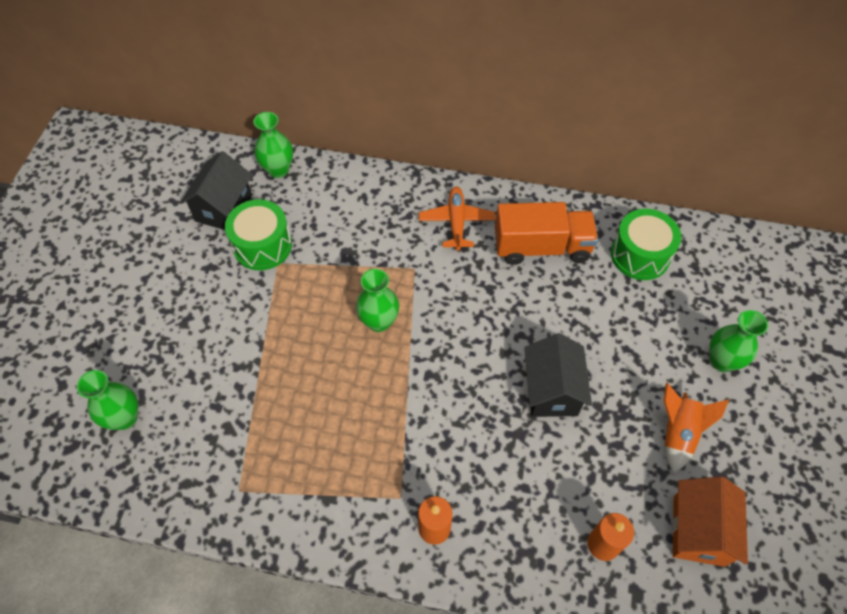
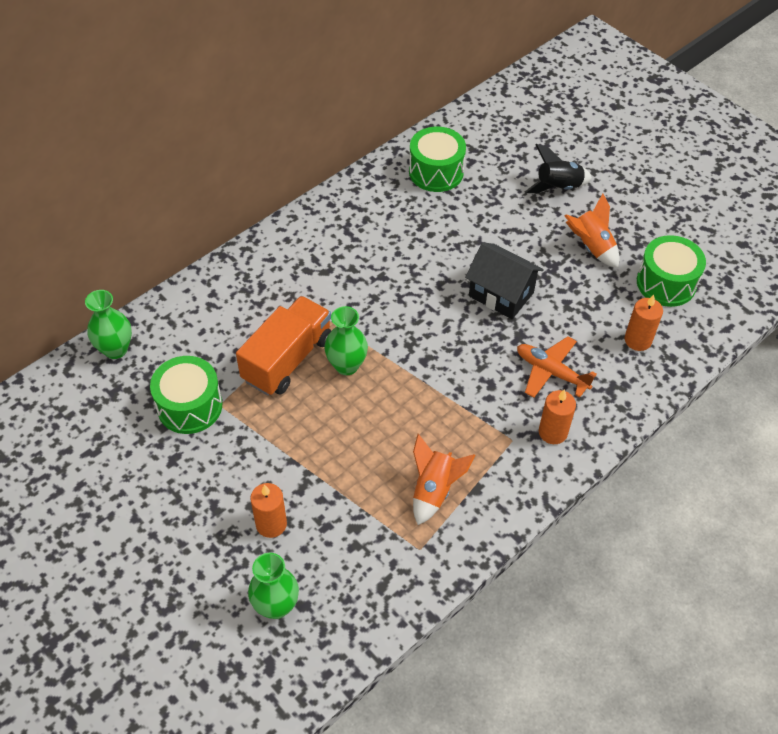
camera: 55 degrees left, 5 degrees down
black house [180,151,252,230] -> none
orange plane [419,187,496,251] -> orange plane moved to [517,336,597,398]
orange truck [495,202,598,265] -> orange truck moved to [236,296,331,396]
orange house [672,476,748,567] -> green drum [637,235,706,307]
green vase [709,310,768,372] -> black rocket [525,144,592,193]
none -> orange candle [250,483,287,538]
none -> orange rocket [413,434,475,525]

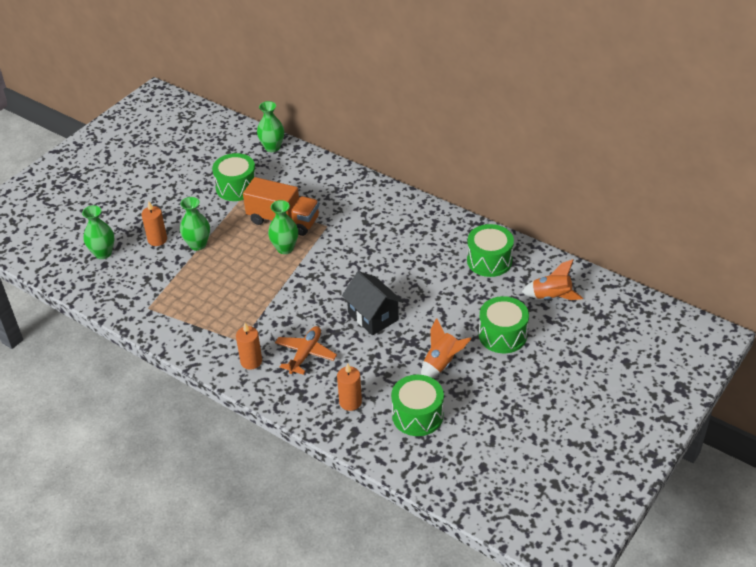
camera: 80 degrees right, 10 degrees down
orange rocket [413,434,475,525] -> orange rocket moved to [522,259,583,300]
black house [465,242,544,319] -> black house turned 60 degrees counterclockwise [342,271,403,335]
black rocket [525,144,592,193] -> green drum [479,296,529,353]
none -> green vase [180,197,210,251]

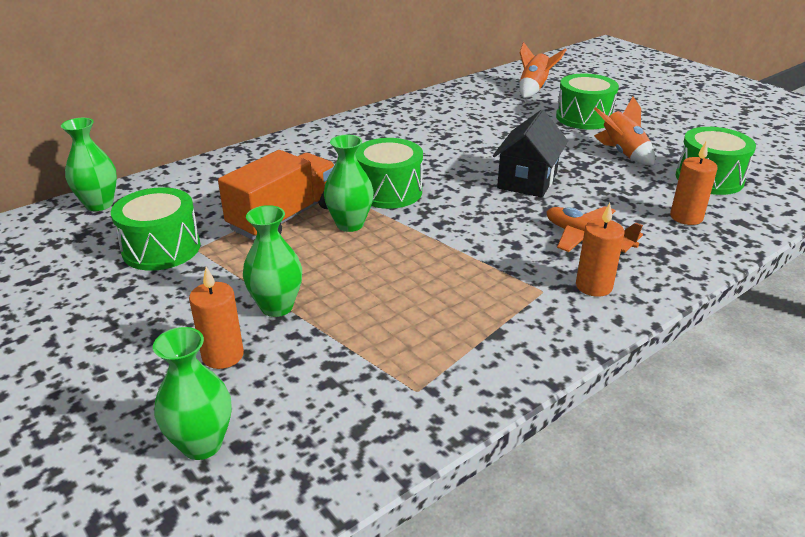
camera: 75 degrees left, 10 degrees down
black house [342,271,403,335] -> black house turned 45 degrees counterclockwise [493,110,568,198]
green drum [467,224,514,277] -> green drum moved to [355,138,423,209]

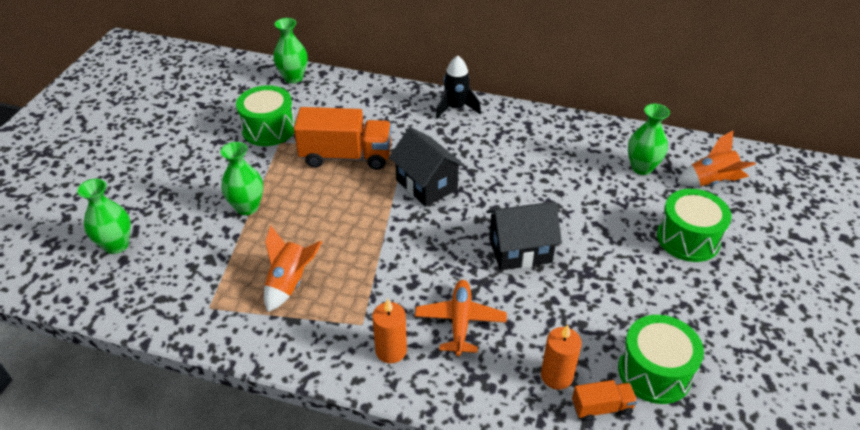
camera: 55 degrees right, 10 degrees up
orange candle [189,267,244,369] -> none
green vase [324,135,374,232] -> green vase moved to [628,104,670,175]
green drum [355,138,423,209] -> black house [389,127,465,207]
orange rocket [594,97,655,165] -> orange rocket moved to [264,225,322,312]
none -> black rocket [436,56,481,119]
none -> orange truck [572,380,638,422]

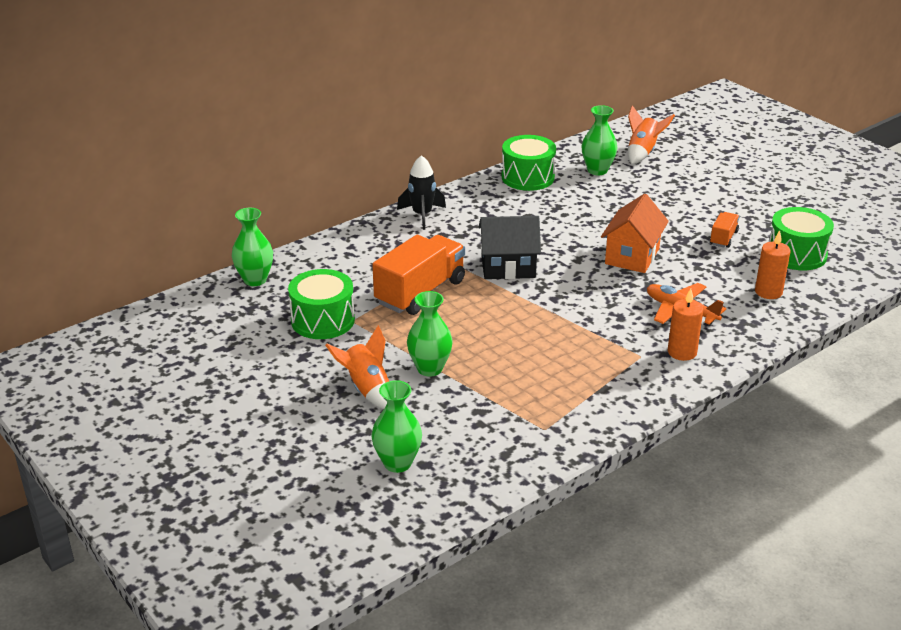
camera: 55 degrees left, 10 degrees down
orange rocket [264,225,322,312] -> orange rocket moved to [325,325,389,409]
black house [486,202,562,271] -> orange house [601,194,669,273]
orange truck [572,380,638,422] -> orange truck moved to [710,212,739,248]
green drum [657,189,732,262] -> green drum moved to [502,135,556,191]

